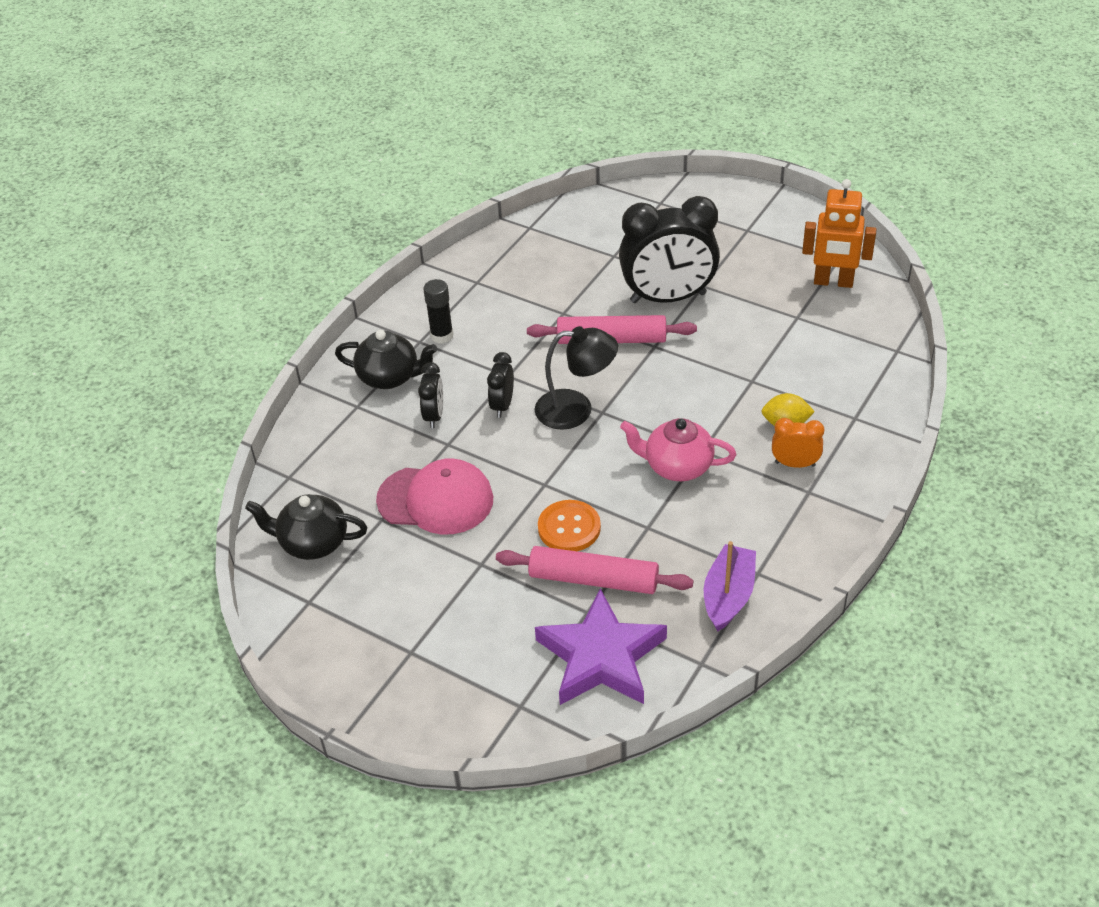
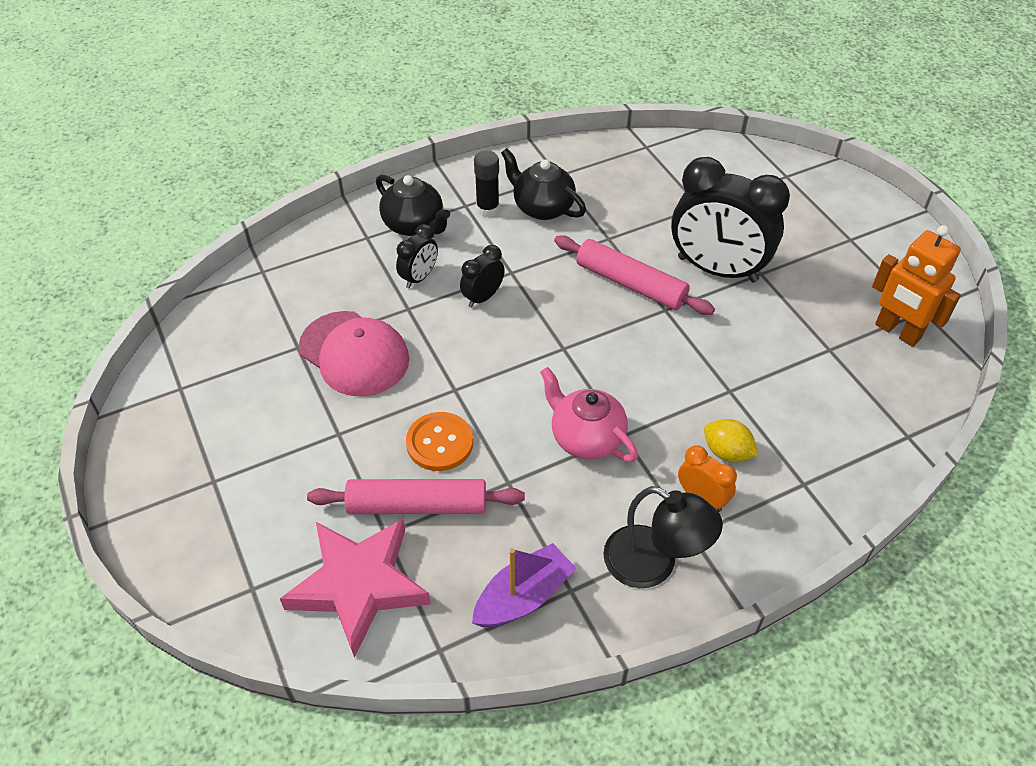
camera: 30 degrees right, 5 degrees up
black teapot [245,494,368,560] -> black teapot moved to [501,148,586,220]
pink rolling pin [496,546,693,594] -> pink rolling pin turned 45 degrees counterclockwise [307,479,525,514]
black lamp [535,326,618,430] -> black lamp moved to [603,486,723,588]
purple star [535,588,667,705] -> pink star [280,519,431,657]

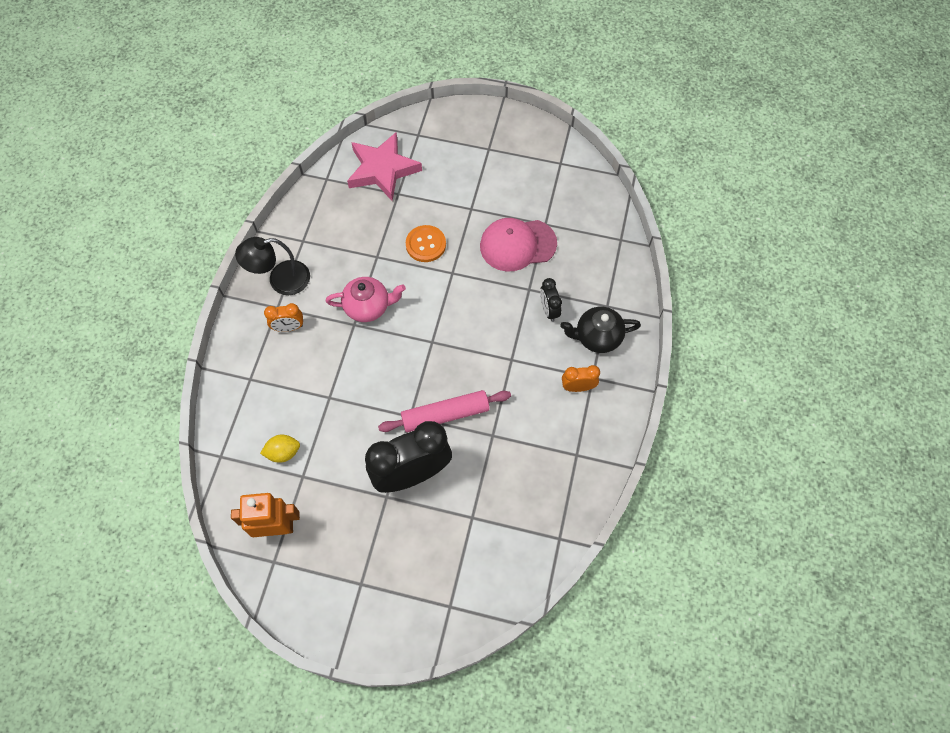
camera: 130 degrees right, 15 degrees up
pink rolling pin [307,479,525,514] -> none
black clock [460,245,505,308] -> none
purple boat [472,543,576,627] -> none
black glue stick [474,151,500,217] -> orange clock [562,365,600,392]
black teapot [501,148,586,220] -> none
yellow lemon [704,419,759,462] -> yellow lemon moved to [260,435,300,463]

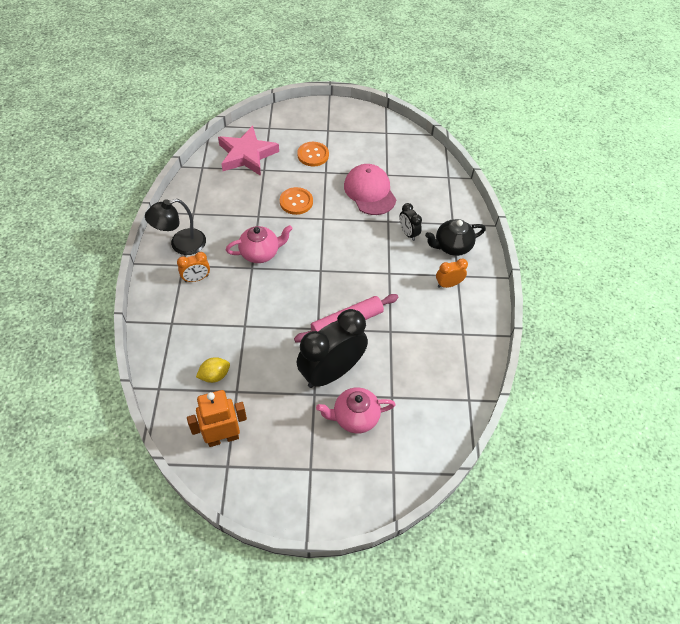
camera: 15 degrees left, 10 degrees down
pink cap [480,218,557,271] -> pink cap turned 90 degrees clockwise [344,164,396,215]
none -> orange button [297,142,329,166]
none -> pink teapot [316,387,395,433]

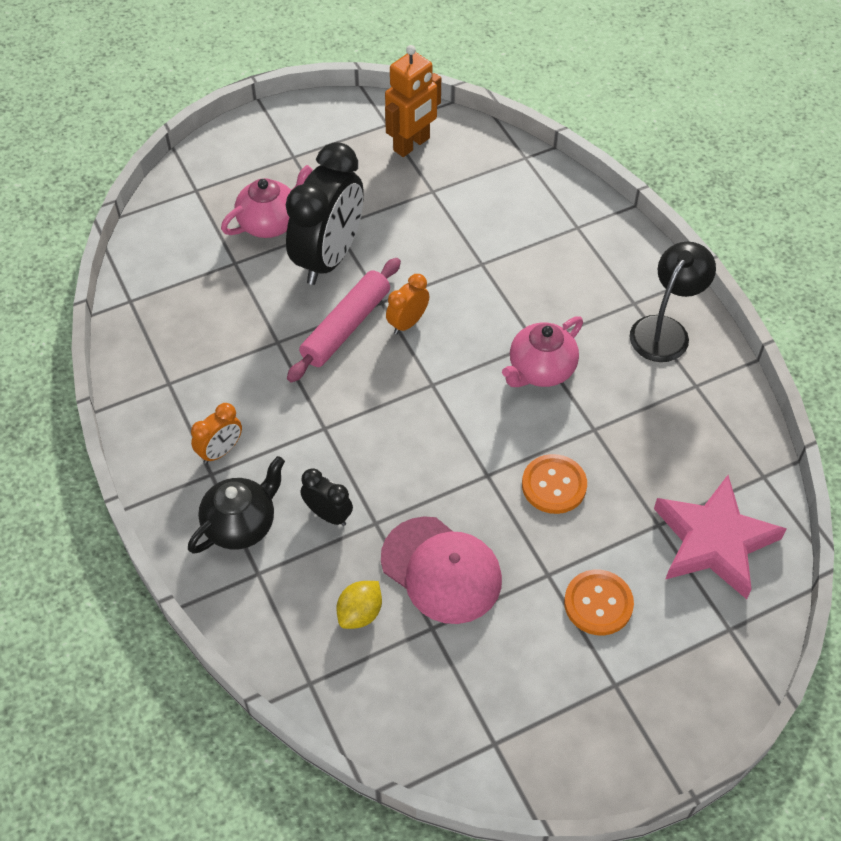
camera: 155 degrees right, 0 degrees up
orange clock [177,252,210,282] -> orange clock moved to [386,274,429,334]
yellow lemon [196,357,230,383] -> yellow lemon moved to [337,581,382,629]

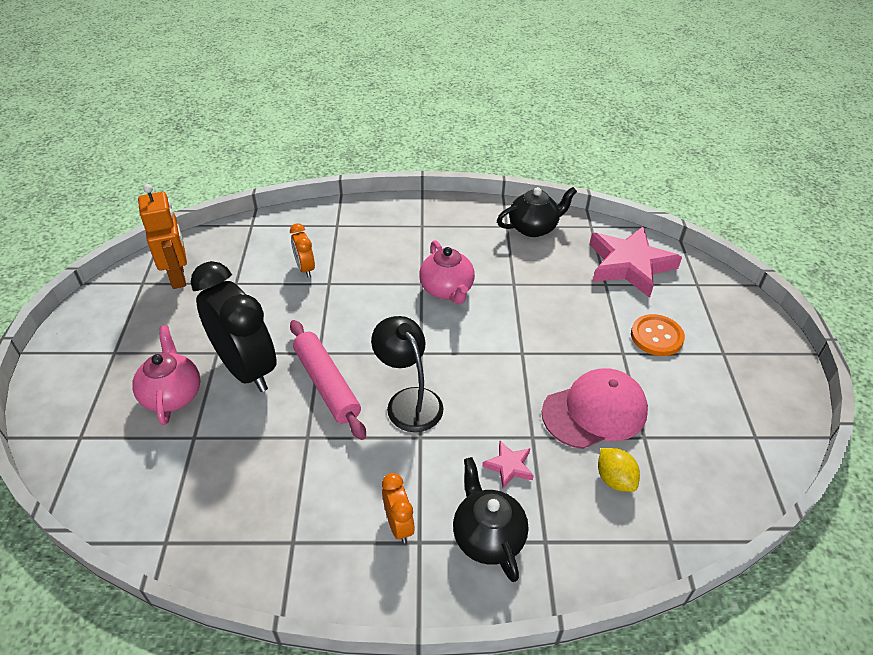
camera: 65 degrees left, 10 degrees down
black clock [300,468,353,526] -> pink star [482,441,534,488]
orange clock [386,274,429,334] -> orange clock moved to [290,223,315,278]
orange button [522,454,587,514] -> none
black lamp [630,242,716,362] -> black lamp moved to [371,316,444,432]
none -> black teapot [497,187,577,237]

